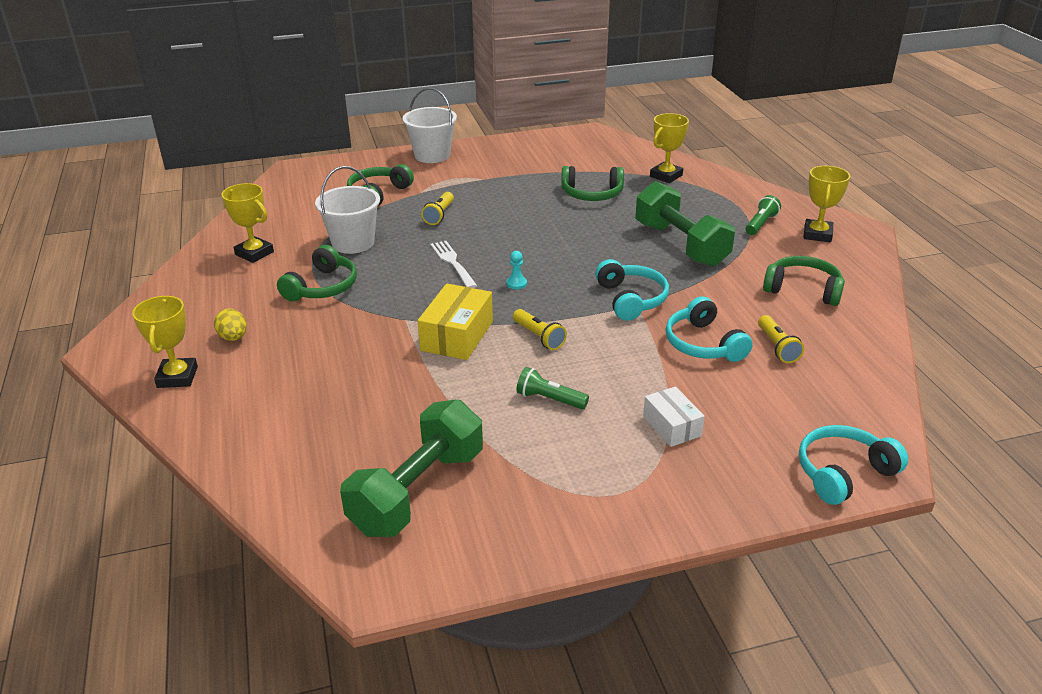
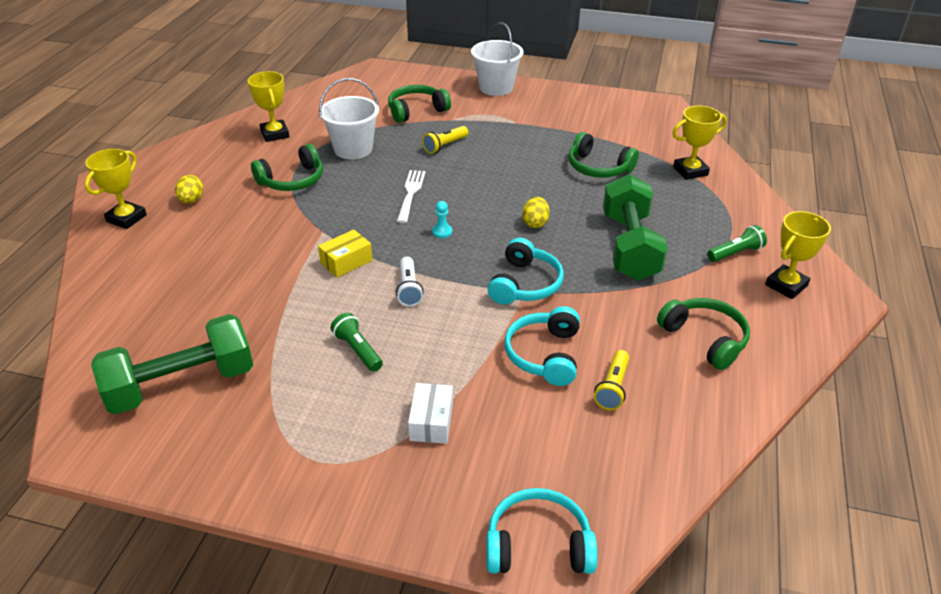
camera: 30 degrees right, 5 degrees up
yellow box [418,283,493,360] -> yellow box [318,229,373,278], size x0.64
yellow flashlight [513,309,567,350] -> white flashlight [396,257,424,307]
none -> yellow egg [522,197,550,228]

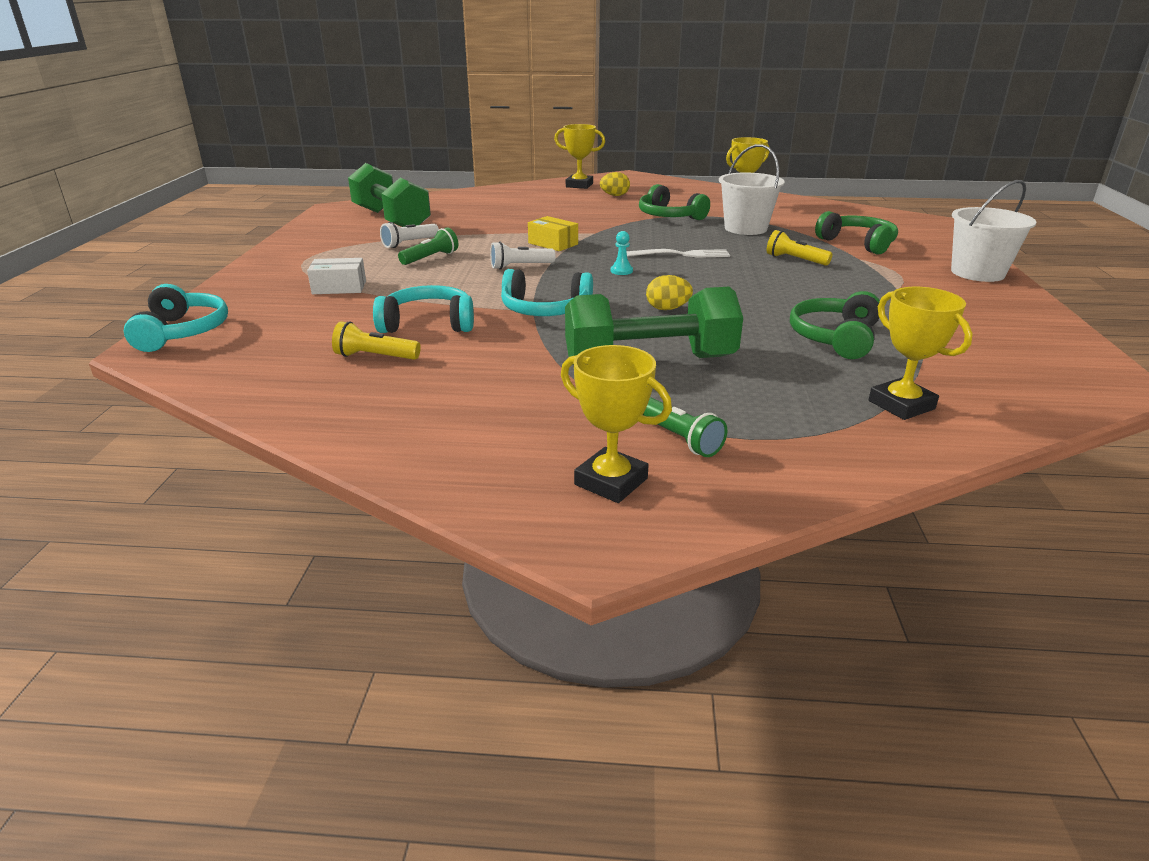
camera: 80 degrees right, 10 degrees down
green headphones [657,298,750,370] -> none
none -> white flashlight [380,222,439,248]

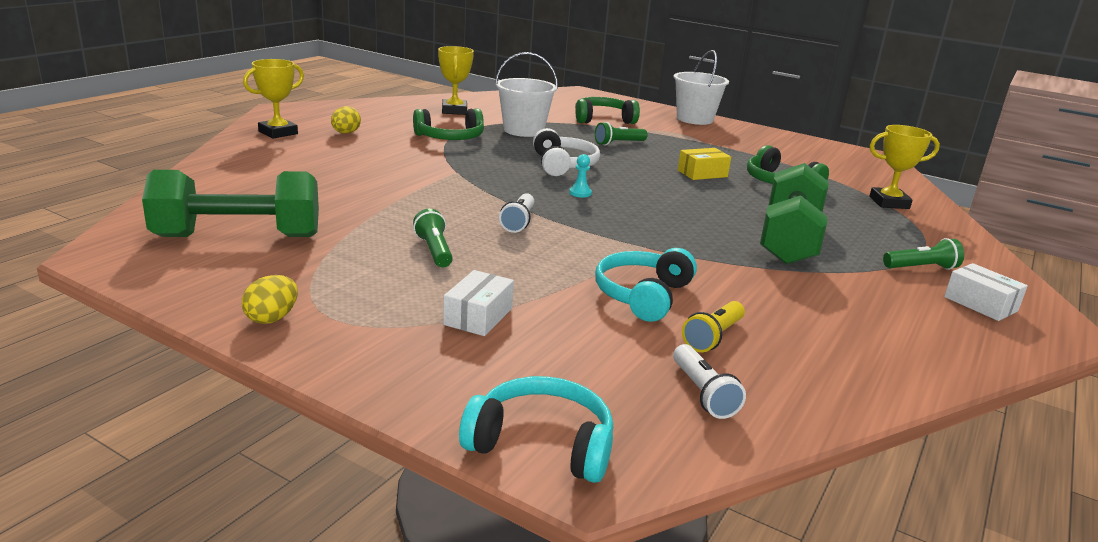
camera: 65 degrees left, 5 degrees down
white flashlight [380,222,439,248] -> white flashlight moved to [673,344,746,419]
turquoise headphones [501,269,593,316] -> none
yellow box [528,216,578,251] -> yellow box moved to [678,148,731,180]
yellow trophy [561,345,672,503] -> white box [944,263,1028,321]
white fork [627,249,730,258] -> white headphones [533,128,600,176]
yellow egg [646,275,693,310] -> yellow egg moved to [242,275,298,324]
yellow flashlight [766,230,833,266] -> green flashlight [595,122,648,145]

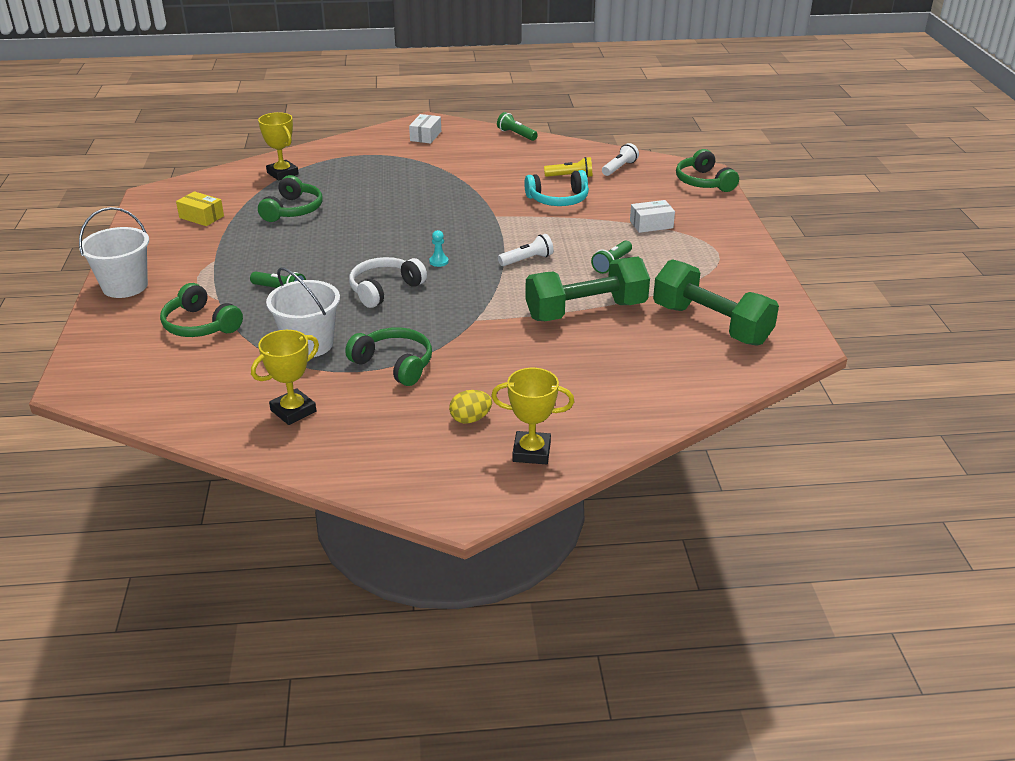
camera: 125 degrees left, 10 degrees up
yellow egg [242,275,298,324] -> none
turquoise headphones [459,376,613,483] -> green headphones [676,149,739,192]
yellow box [678,148,731,180] -> yellow box moved to [176,191,224,226]
green dumbbell [760,163,828,265] -> green dumbbell moved to [525,257,650,321]
green flashlight [883,238,964,270] -> green flashlight moved to [497,112,538,141]

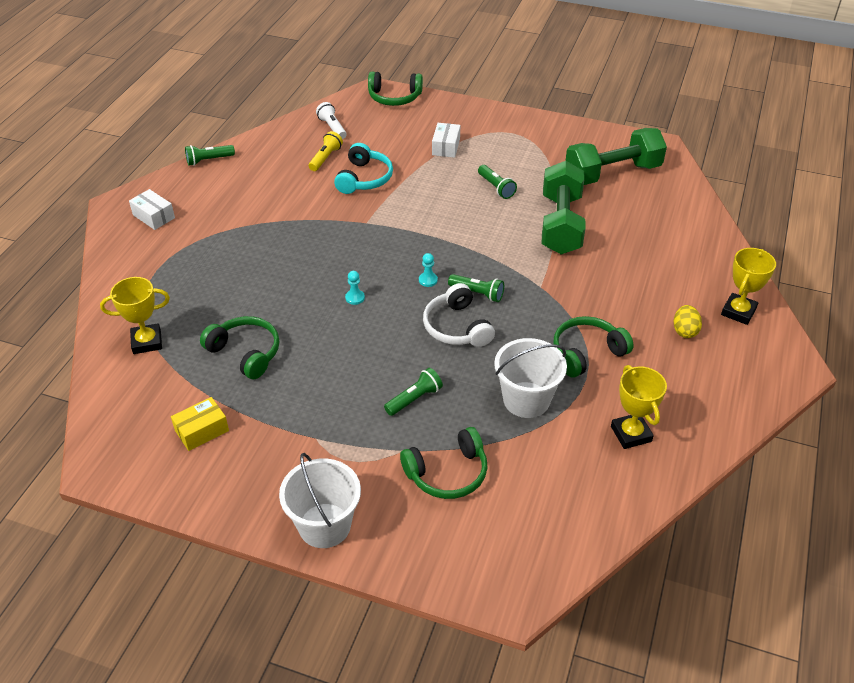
camera: 65 degrees left, 10 degrees up
white flashlight [498,234,554,266] -> none
none -> turquoise pawn [345,271,365,305]
none -> green flashlight [448,274,504,302]

